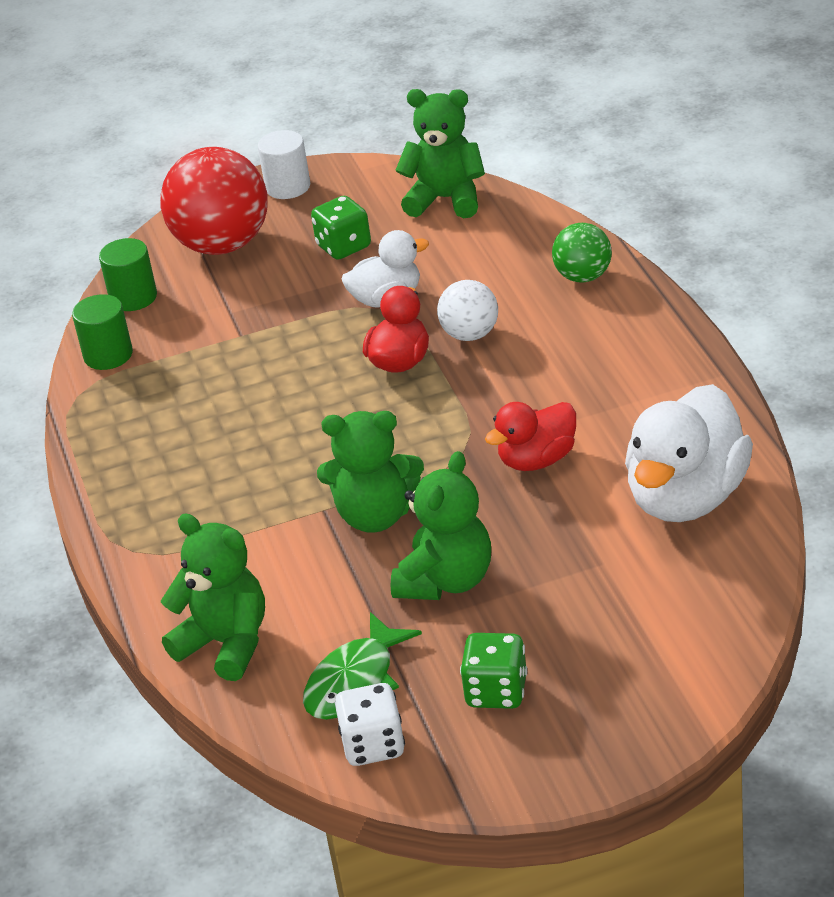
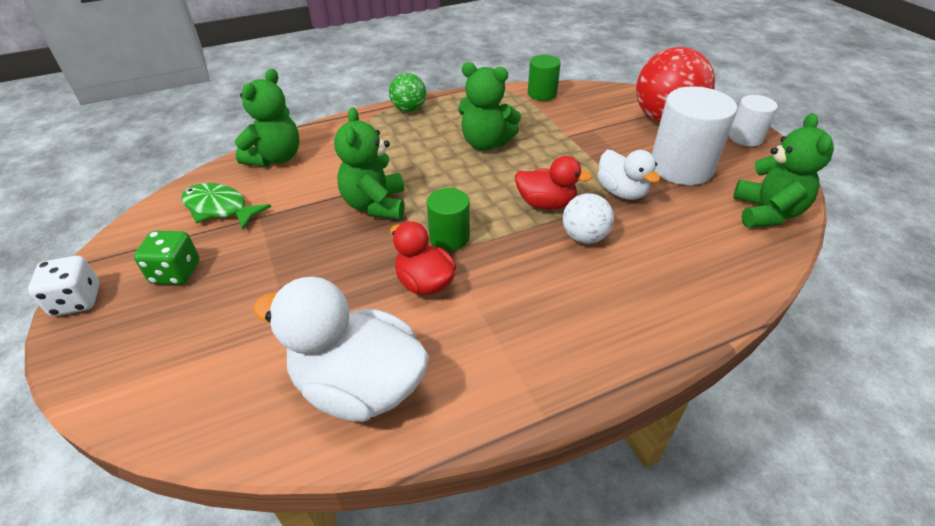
camera: 80 degrees right, 5 degrees up
green cylinder [99,238,157,311] -> green cylinder moved to [427,188,470,251]
green dice [311,196,371,260] -> white cylinder [652,86,737,185]
white dice [335,683,405,766] -> white dice moved to [28,256,100,316]
green teddy bear [391,451,491,600] -> green teddy bear moved to [458,62,521,150]
green ball [552,223,612,282] -> green ball moved to [389,73,426,112]

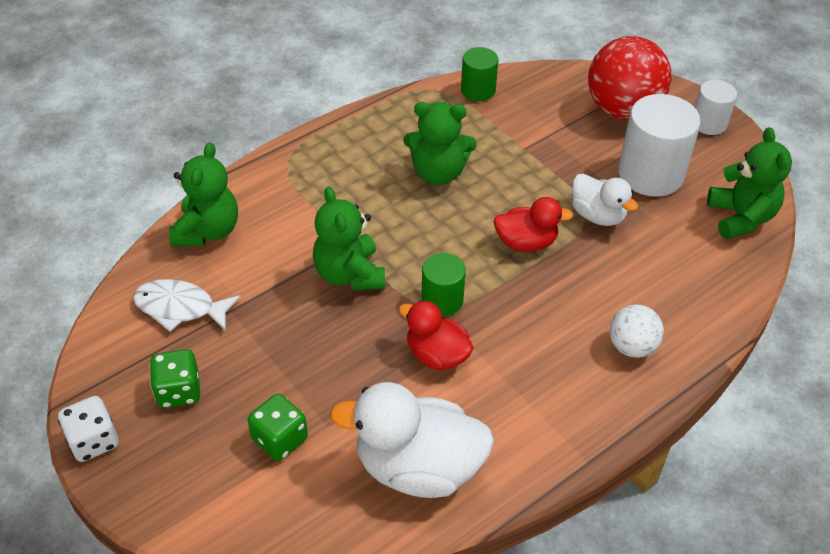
camera: 15 degrees left, 5 degrees up
green fish [181,183,271,230] -> white fish [133,279,241,332]
green ball [389,73,426,112] -> none
white ball [563,193,614,244] -> white ball moved to [610,305,664,358]
none -> green dice [248,394,308,461]

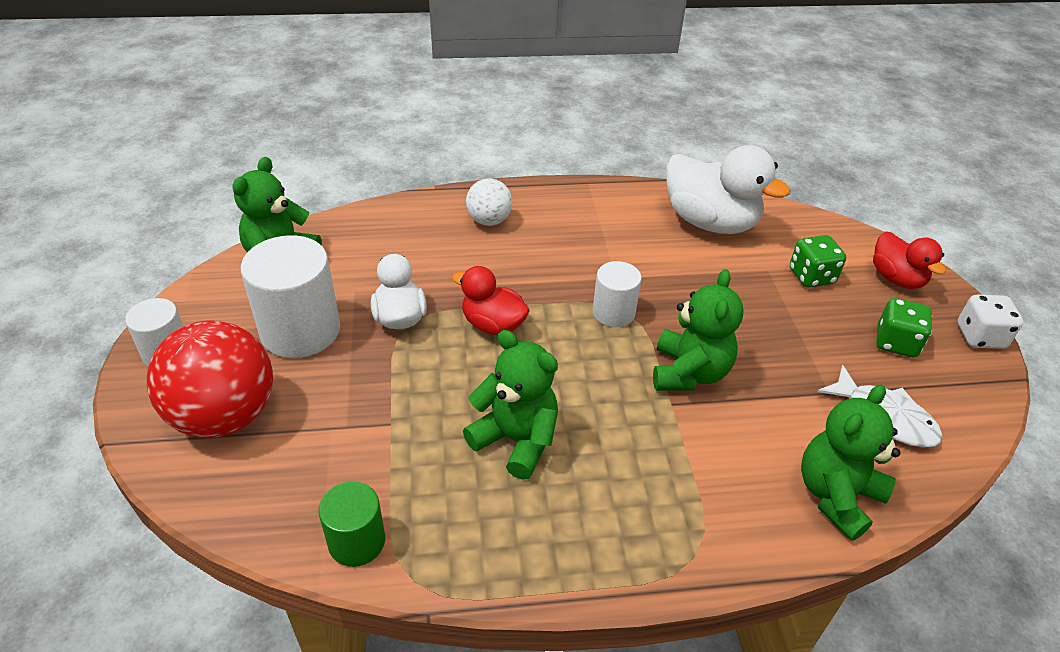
camera: 150 degrees left, 5 degrees down
red duck [398,300,474,370] -> red duck moved to [873,232,946,289]
green cylinder [421,253,466,316] -> white cylinder [593,261,642,327]

